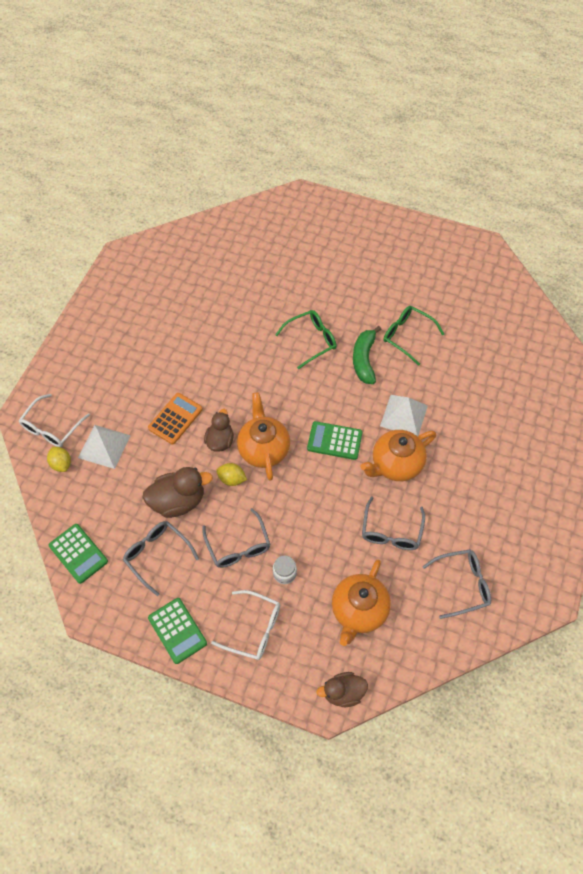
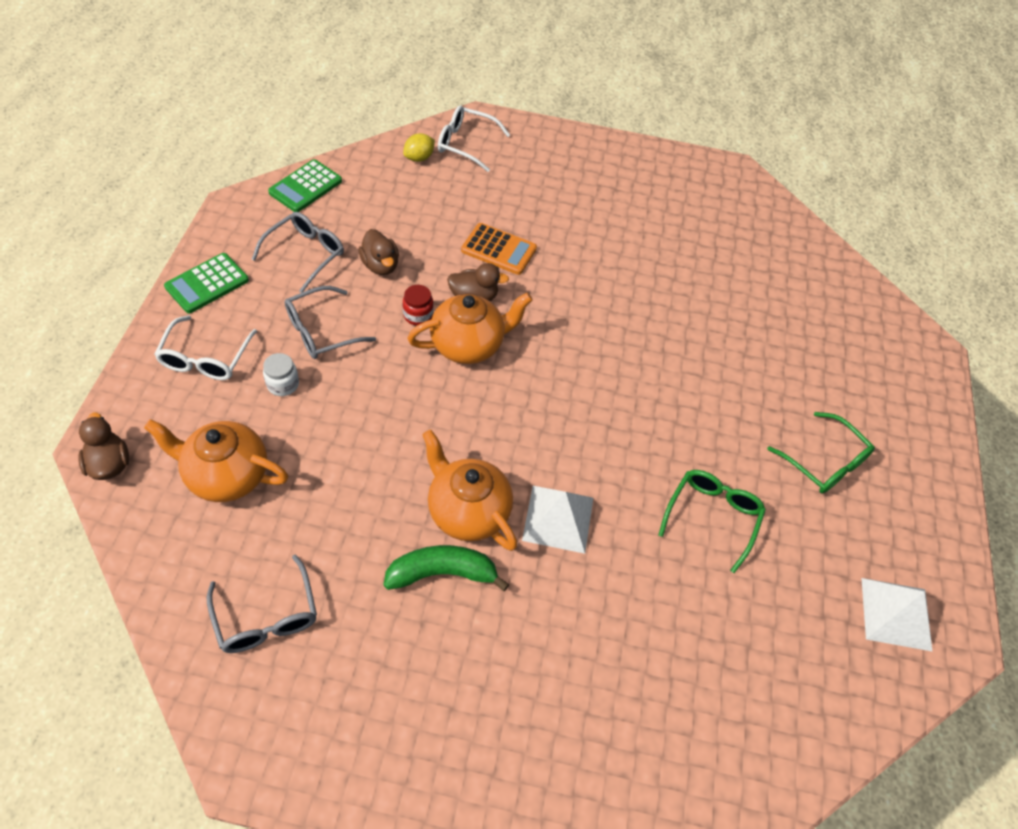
camera: 75 degrees right, 5 degrees down
white pyramid [78,425,131,469] -> white pyramid moved to [861,578,933,652]
brown duck [142,467,213,518] -> brown duck [358,229,399,275], size x0.66
yellow lemon [216,463,247,486] -> red jar [403,285,434,326]
green glasses [275,310,336,369] -> green glasses moved to [767,412,875,494]
green calculator [307,421,363,460] -> none
green banana [353,326,381,384] -> green banana moved to [383,545,509,591]
grey glasses [362,496,425,550] -> none

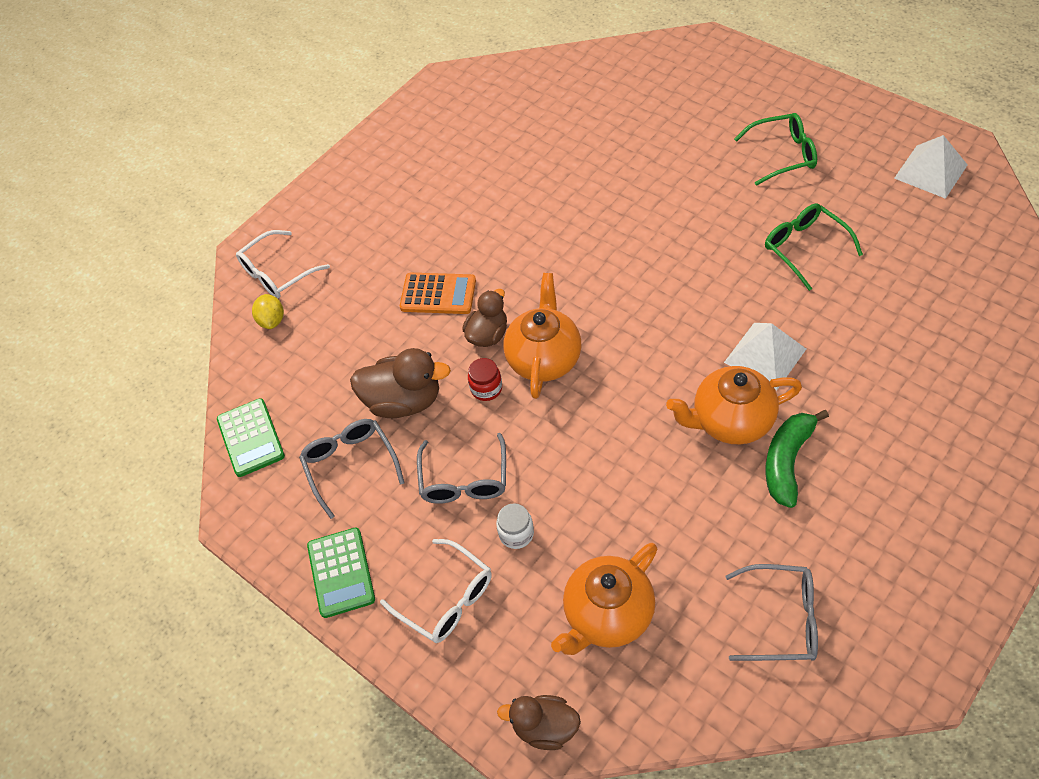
camera: 50 degrees left, 0 degrees up
brown duck [358,229,399,275] -> brown duck [350,348,451,418], size x1.52
orange calculator [461,223,537,275] -> orange calculator turned 45 degrees clockwise [400,273,476,314]

